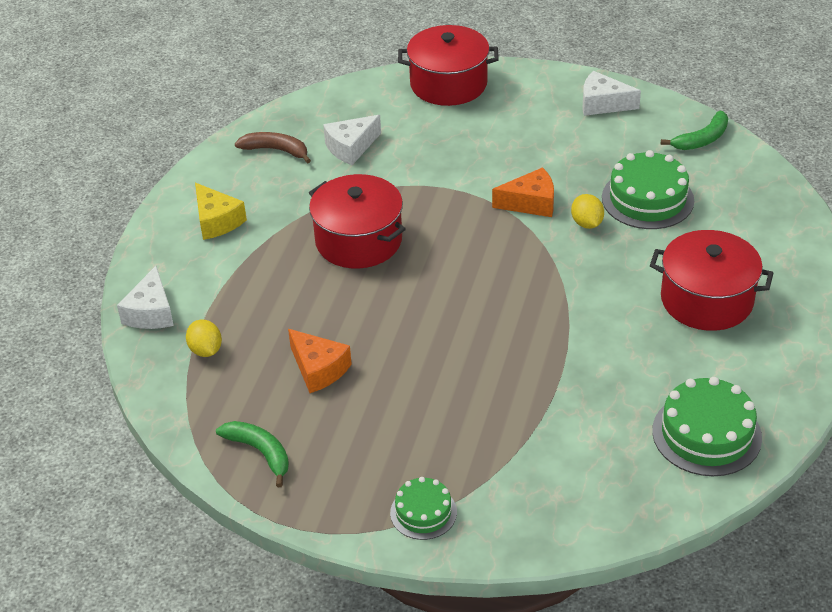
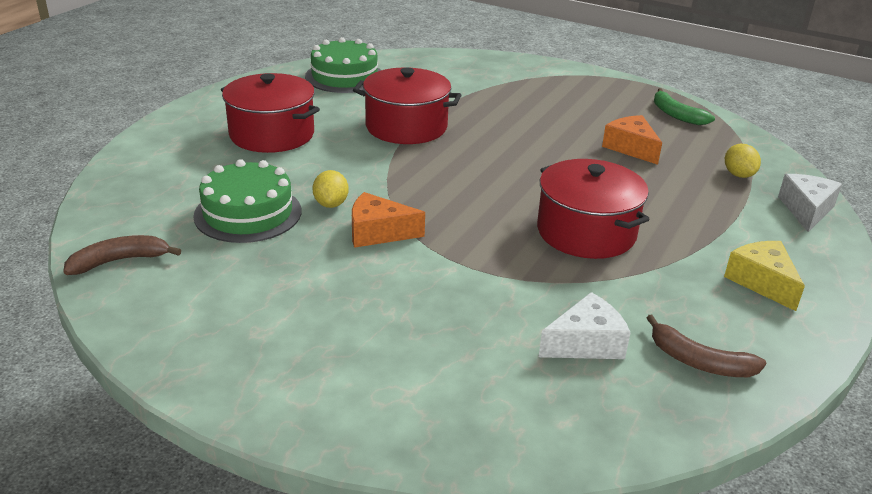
camera: 170 degrees left, 10 degrees down
green cake [390,477,457,540] -> none
red pot [398,25,499,106] -> red pot moved to [353,68,461,144]
white cheese [582,71,641,116] -> none
green banana [661,111,728,150] -> brown banana [63,235,181,275]

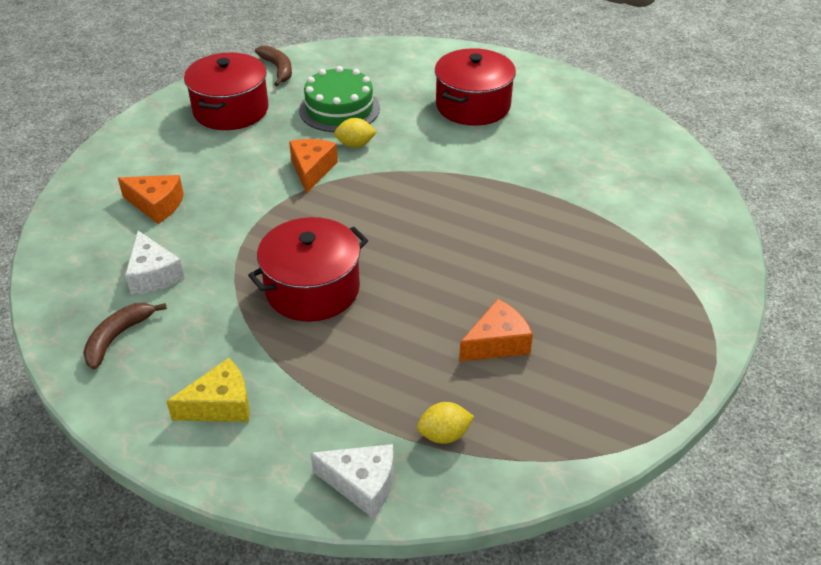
camera: 90 degrees right, 10 degrees up
green cake [305,37,381,93] -> none
red pot [353,68,461,144] -> red pot moved to [184,53,269,130]
green banana [654,88,715,125] -> none
none -> orange cheese [118,175,184,224]

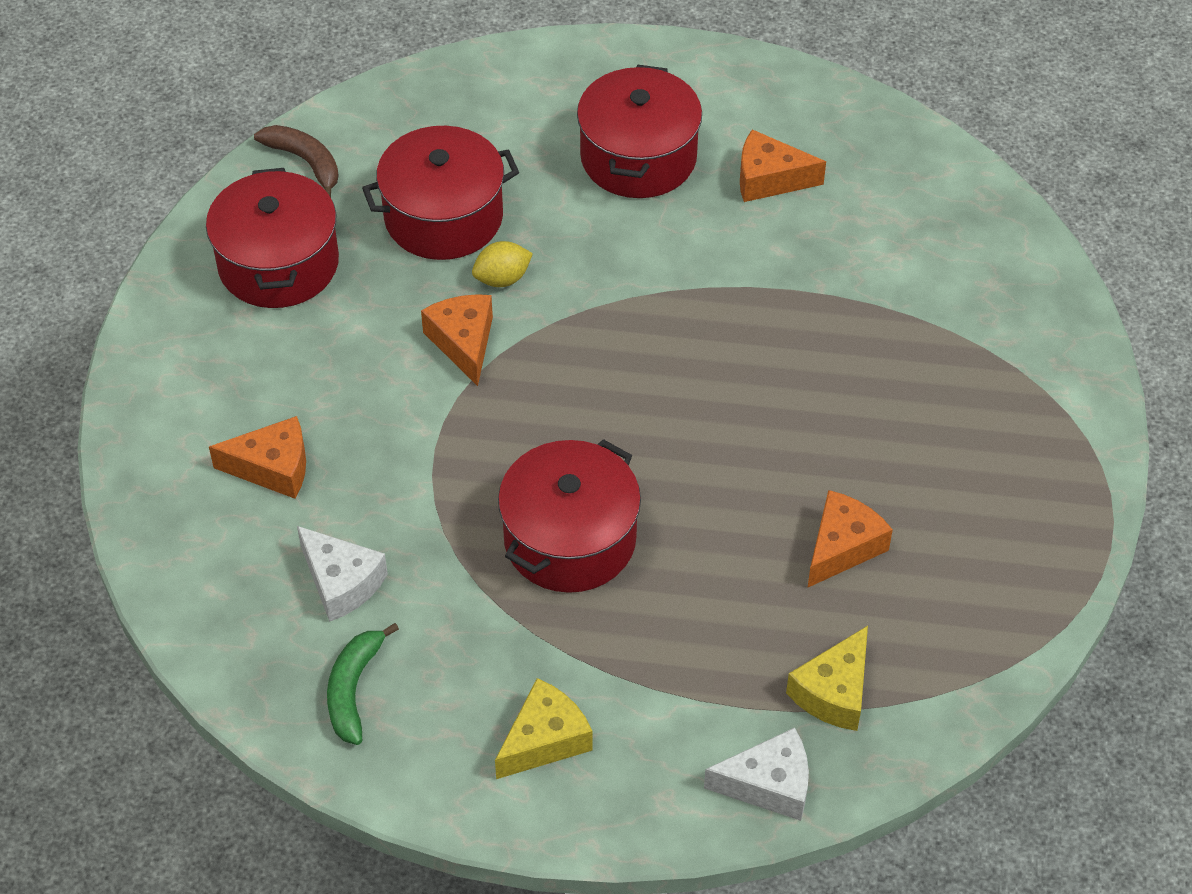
camera: 20 degrees left, 10 degrees up
brown banana [83,303,167,369] -> green banana [327,623,399,745]
green cake [299,66,380,132] -> red pot [362,126,519,260]
yellow lemon [417,402,474,444] -> yellow cheese [786,626,868,731]
none -> orange cheese [740,129,826,202]

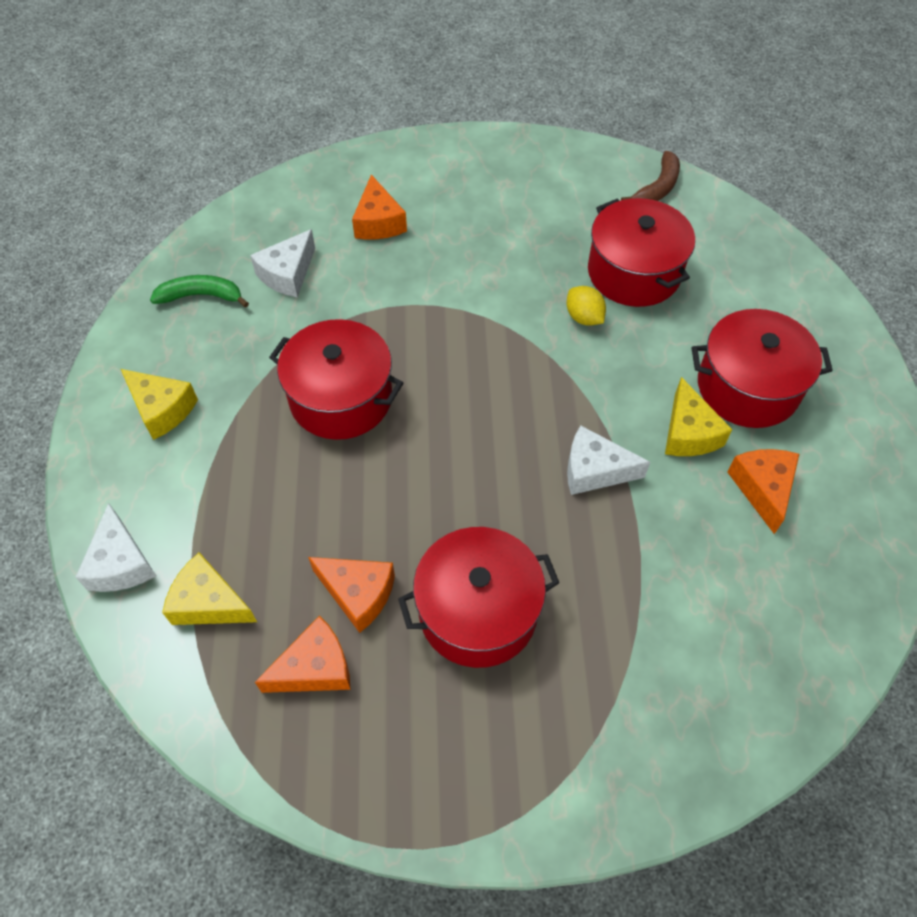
camera: 80 degrees right, 5 degrees up
red pot [206,168,339,308] -> red pot moved to [398,527,559,668]
orange cheese [421,294,493,386] -> orange cheese moved to [255,616,350,693]
none -> white cheese [567,425,650,495]
none -> yellow cheese [665,377,732,456]

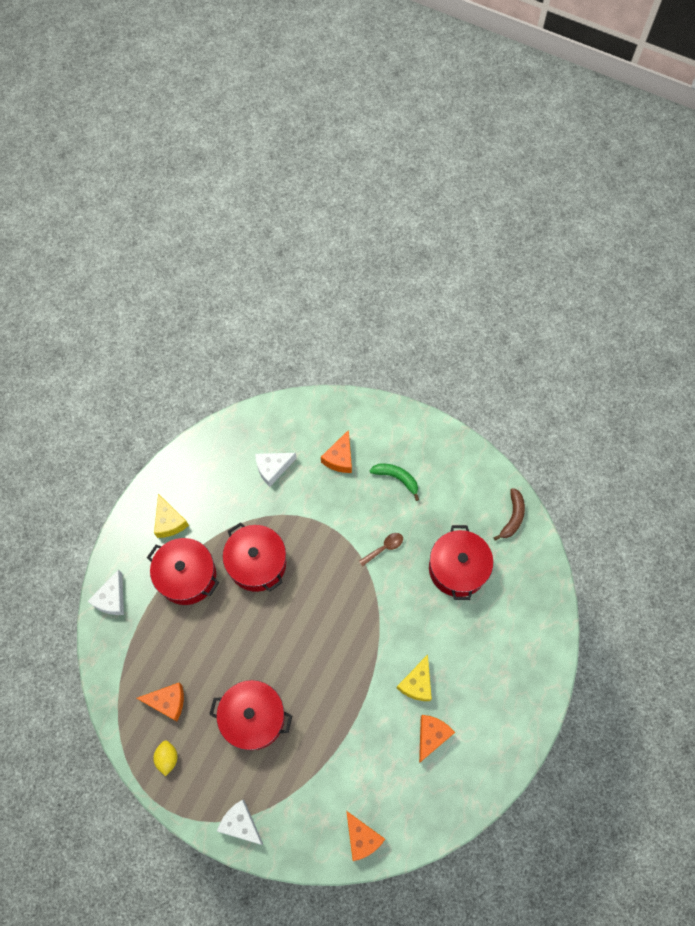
camera: 30 degrees right, 10 degrees up
green banana [150,275,249,308] -> green banana moved to [369,463,419,501]
yellow cheese [162,552,257,625] -> none
orange cheese [308,557,395,633] -> orange cheese moved to [346,811,385,861]
yellow lemon [567,286,606,326] -> yellow lemon moved to [153,740,178,776]
white cheese [567,425,650,495] -> white cheese moved to [217,800,263,845]
brown banana [621,151,680,201] -> brown banana turned 45 degrees counterclockwise [493,488,525,541]
red pot [692,309,833,428] -> red pot moved to [147,538,219,605]
none -> brown spoon [359,533,403,566]

